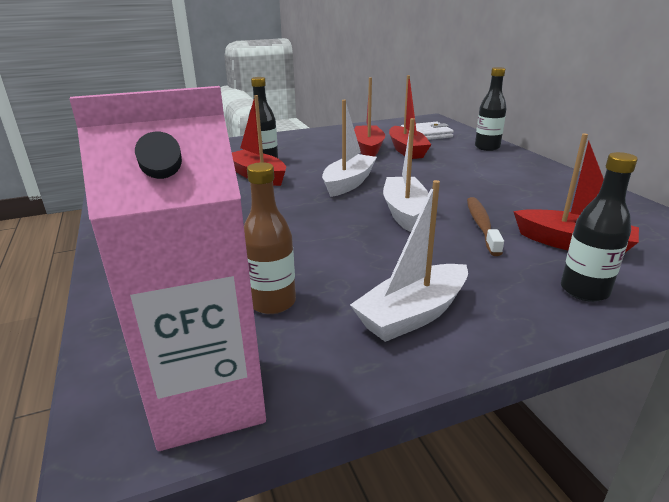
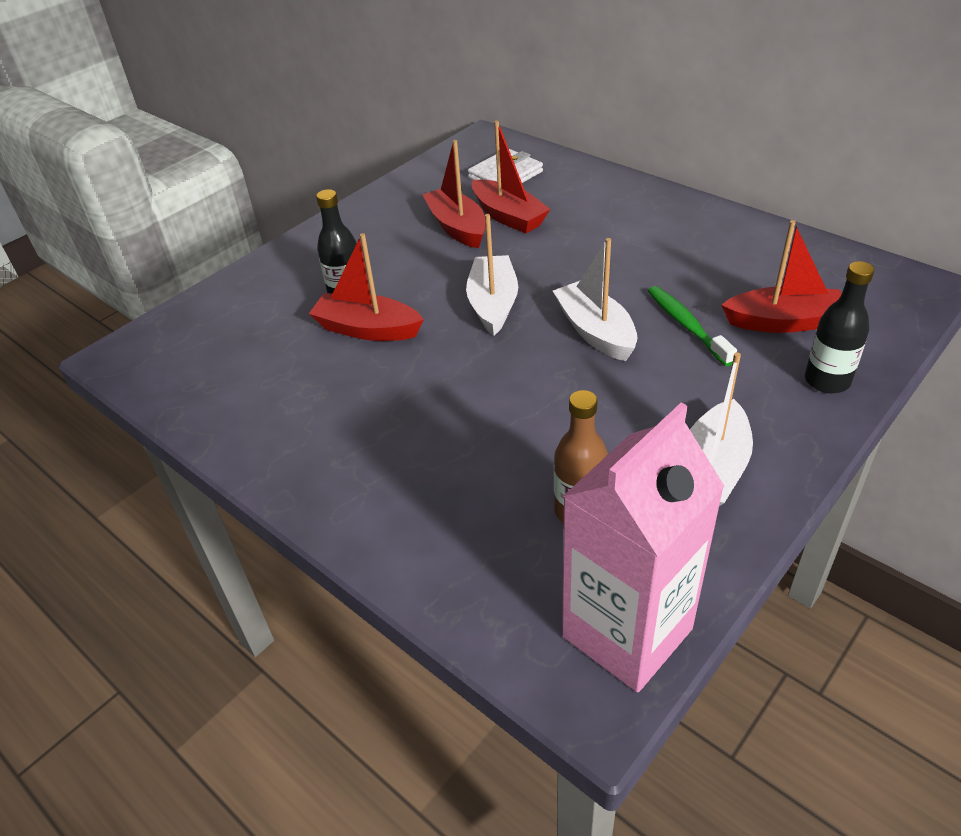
camera: 25 degrees left, 15 degrees up
brown toothbrush [467,197,504,256] -> green toothbrush [648,286,737,366]
black bottle [475,67,507,151] -> none

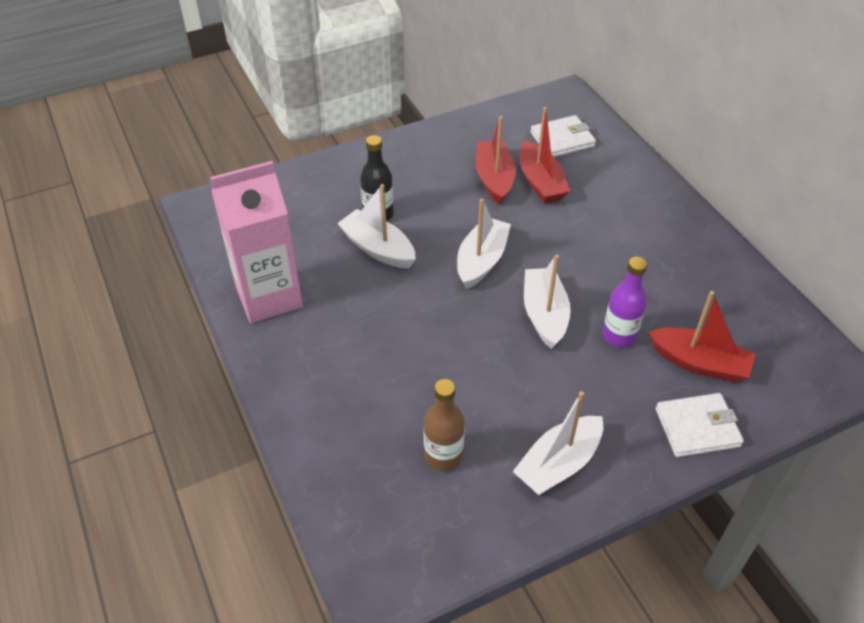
camera: 20 degrees right, 5 degrees up
red boat [309,233,424,341] -> white boat [337,184,416,268]
pink carton [562,403,724,692] -> pink carton moved to [210,161,303,323]
green toothbrush [648,286,737,366] -> purple bottle [602,257,647,348]
black bottle [805,261,874,393] -> white wallet [656,393,744,457]

